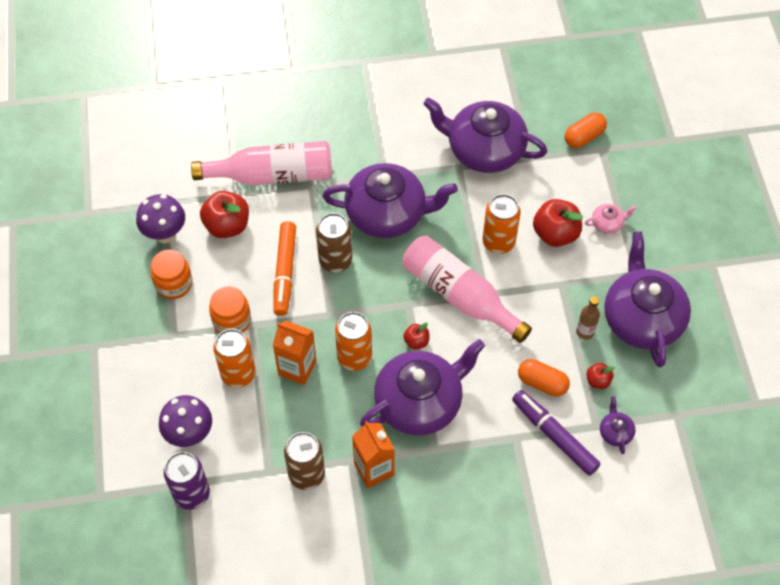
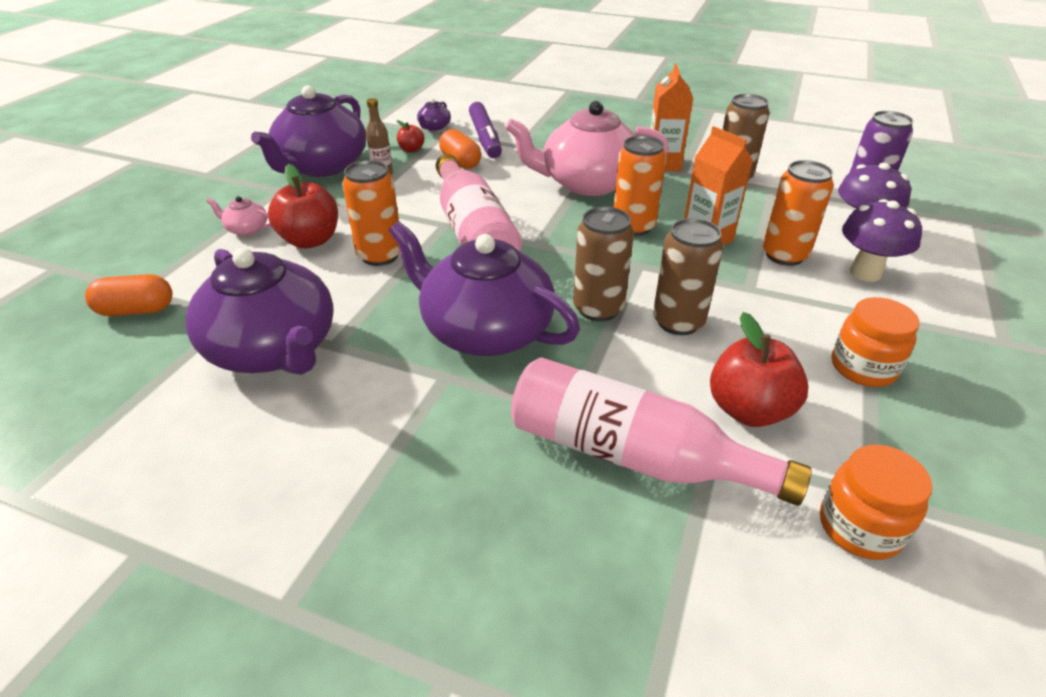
camera: 150 degrees left, 20 degrees down
purple mushroom [136,194,185,243] -> purple mushroom moved to [842,199,922,282]
orange jar [209,286,251,333] -> orange jar moved to [820,445,932,560]
orange marker [273,221,296,316] -> brown can [653,218,723,335]
purple teapot [360,339,485,436] -> pink teapot [505,101,669,196]
red apple [403,323,429,349] -> none

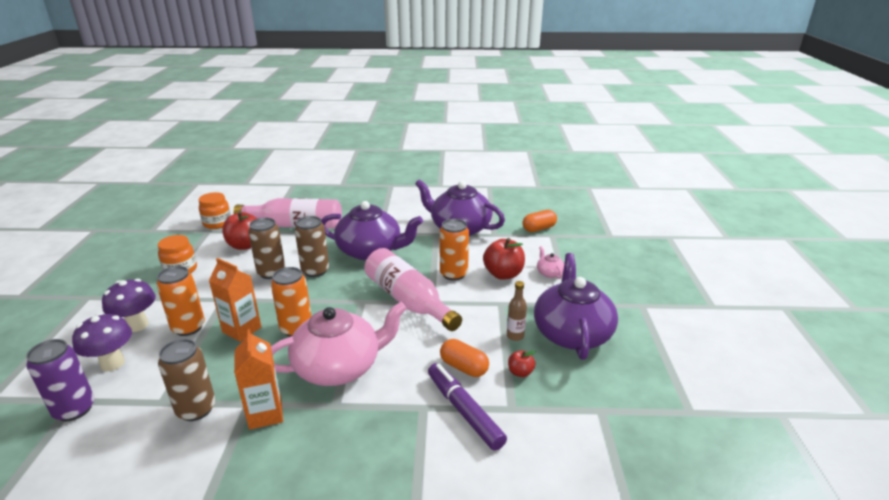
camera: 160 degrees right, 10 degrees down
pink teapot [206,196,271,236] -> pink teapot turned 105 degrees counterclockwise [537,246,564,279]
purple teapot [417,98,451,131] -> none

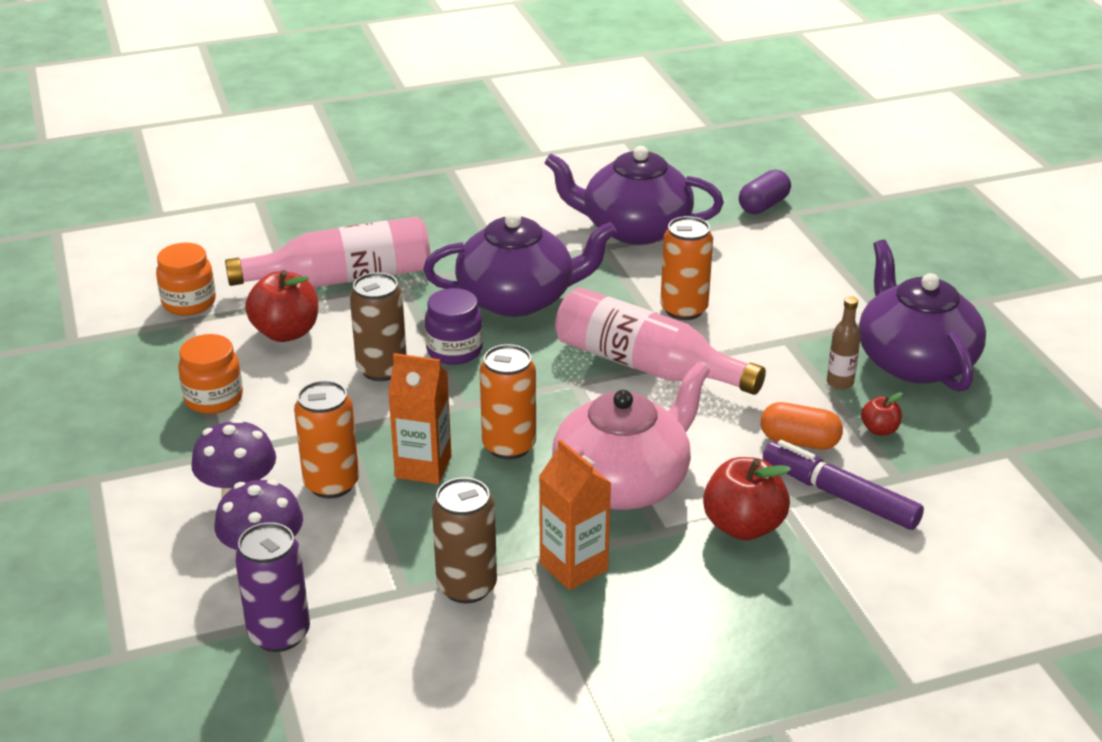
camera: 20 degrees left, 5 degrees up
brown can [295,216,329,277] -> purple jar [425,288,483,365]
red apple [483,238,525,280] -> red apple moved to [703,457,791,540]
orange capsule [523,210,557,232] -> purple capsule [739,170,791,214]
pink teapot [537,246,564,279] -> none

